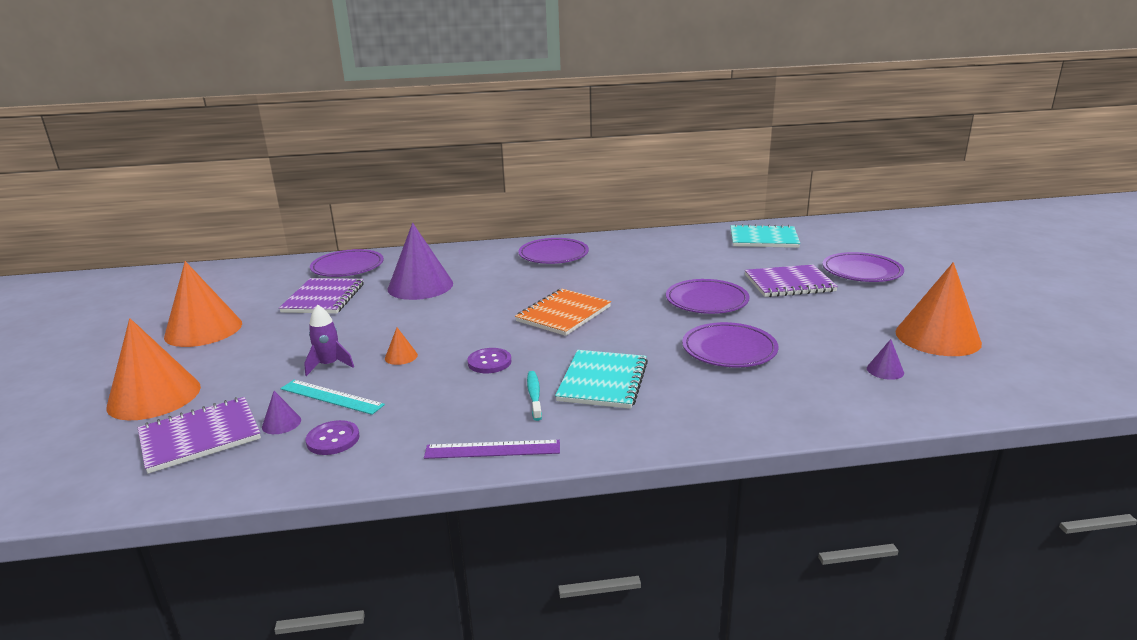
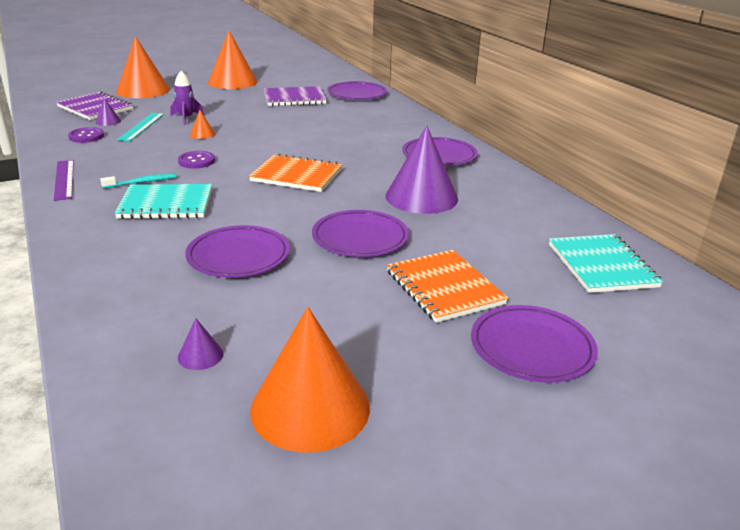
camera: 70 degrees right, 5 degrees up
purple cone [388,223,453,300] -> purple cone moved to [385,125,458,214]
purple notebook [745,265,838,297] -> orange notebook [387,250,508,323]

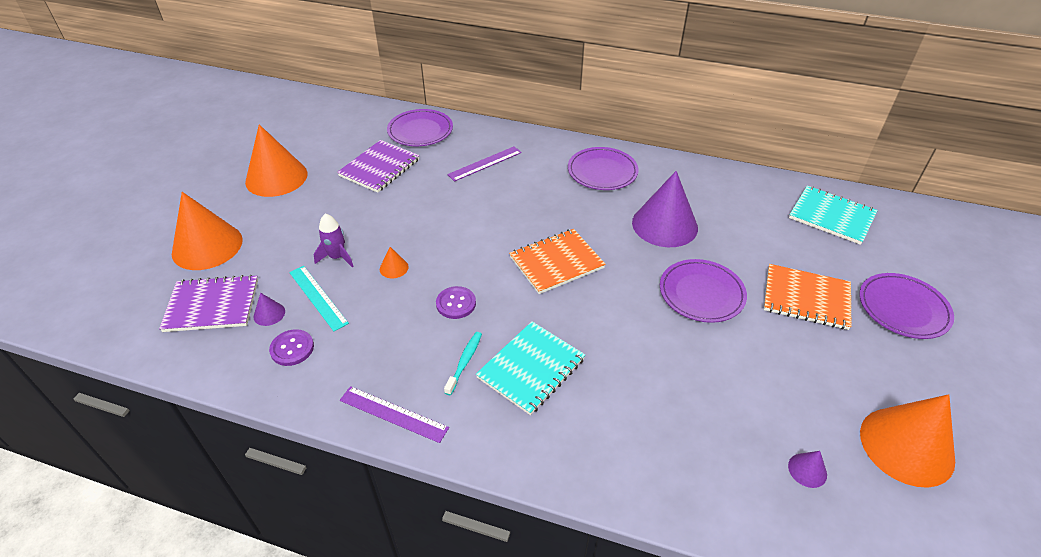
camera: 45 degrees left, 15 degrees up
purple plate [185,225,290,278] -> none
none -> purple ruler [447,147,522,182]

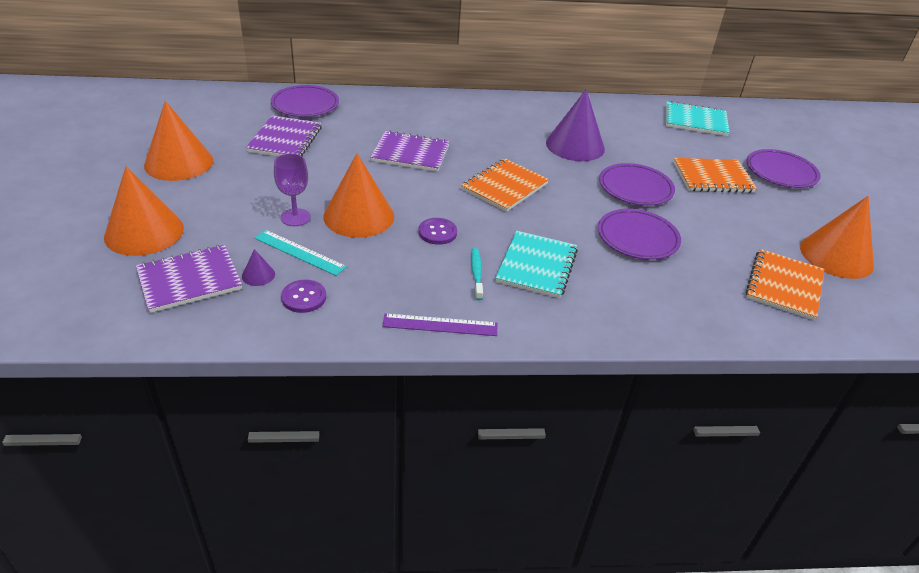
camera: 25 degrees left, 5 degrees down
purple rocket [314,214,354,268] -> purple goblet [274,153,311,226]
orange cone [380,247,409,278] -> orange cone [323,153,394,238], size x2.42
purple ruler [447,147,522,182] -> none
purple plate [568,147,639,190] -> purple plate moved to [598,209,681,260]
purple cone [788,451,827,488] -> orange notebook [746,249,824,320]
none -> purple notebook [370,130,450,172]

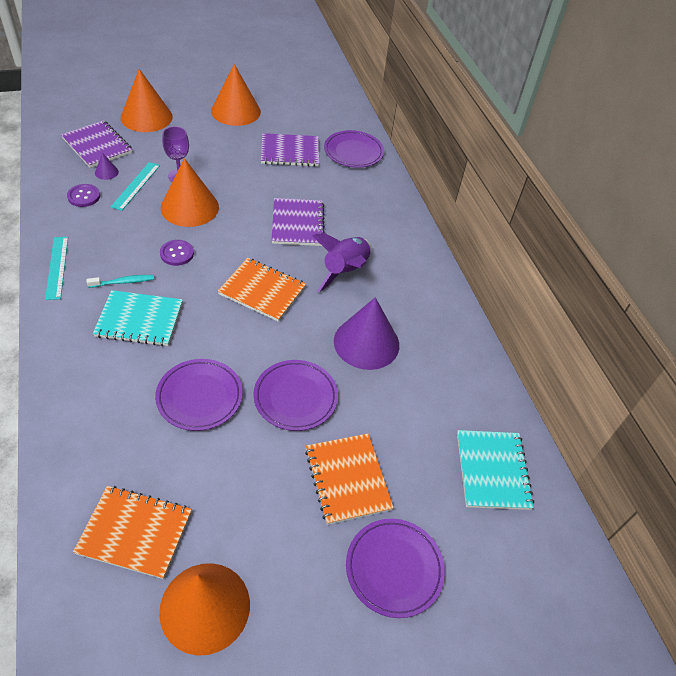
camera: 75 degrees right, 10 degrees up
purple ruler [382,313,497,336] -> turquoise ruler [45,237,68,300]
none -> purple rocket [312,233,371,292]

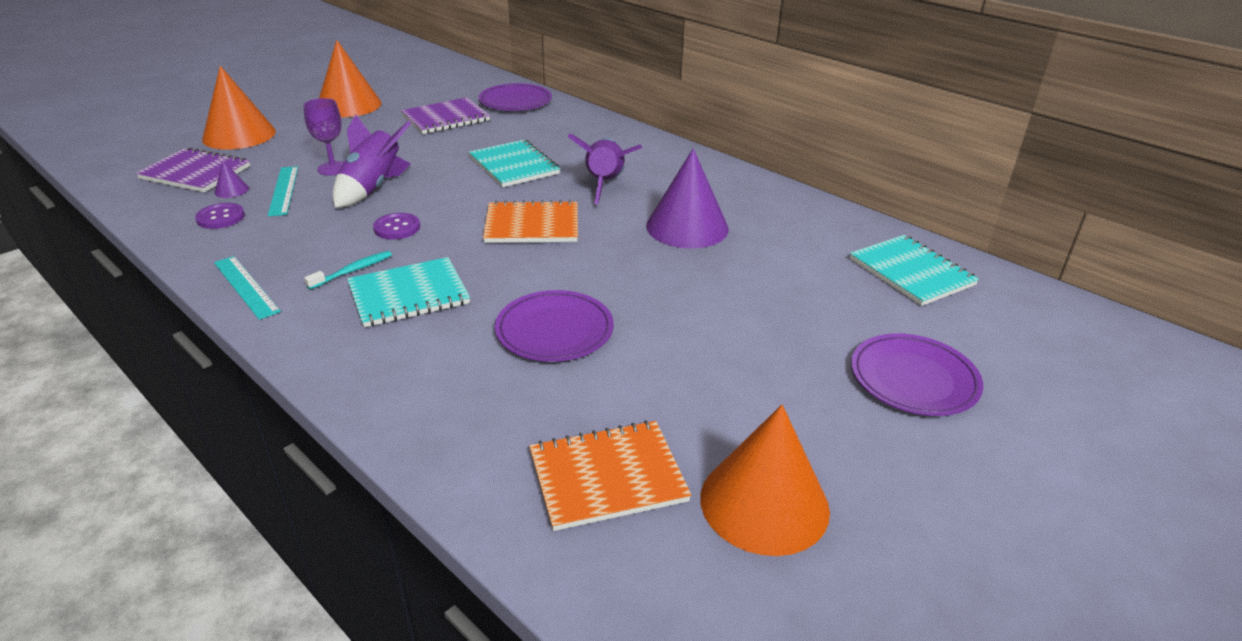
camera: 25 degrees left, 15 degrees down
orange cone [161,158,219,227] -> purple rocket [332,115,411,208]
purple plate [253,360,338,431] -> none
purple notebook [271,198,325,246] -> turquoise notebook [469,139,560,187]
orange notebook [305,433,394,525] -> none

